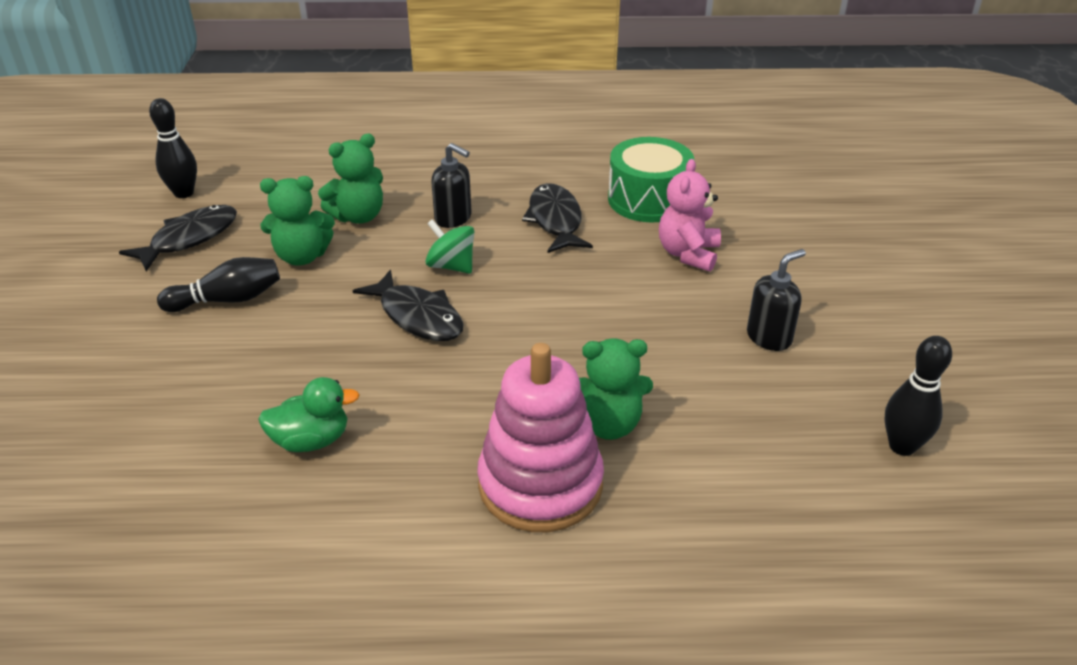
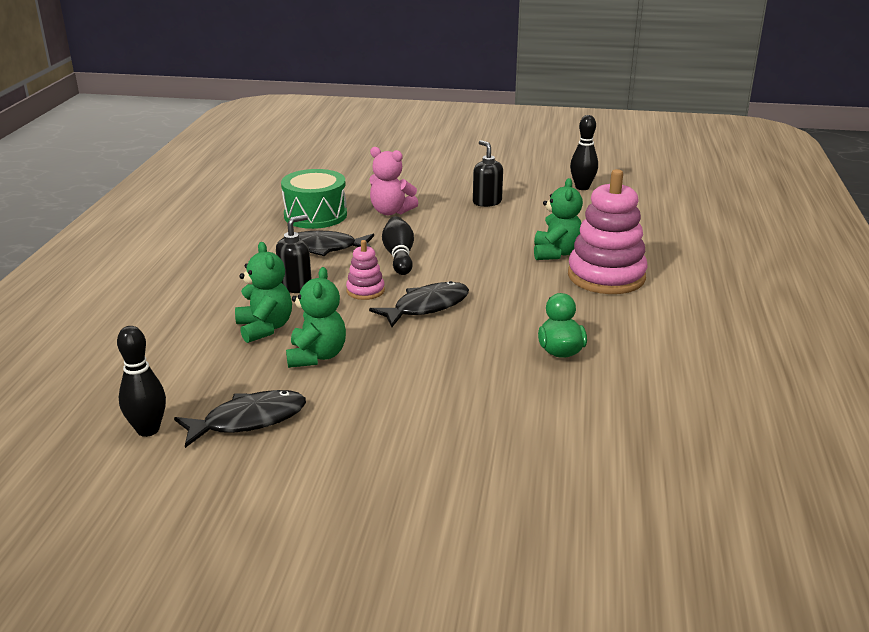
camera: 80 degrees left, 10 degrees down
black fish [119,205,237,271] -> black fish turned 105 degrees clockwise [174,390,306,448]
black bowling pin [157,257,280,312] -> black bowling pin moved to [382,216,414,275]
green spinning top [426,219,474,274] -> pink stacking toy [346,240,385,300]

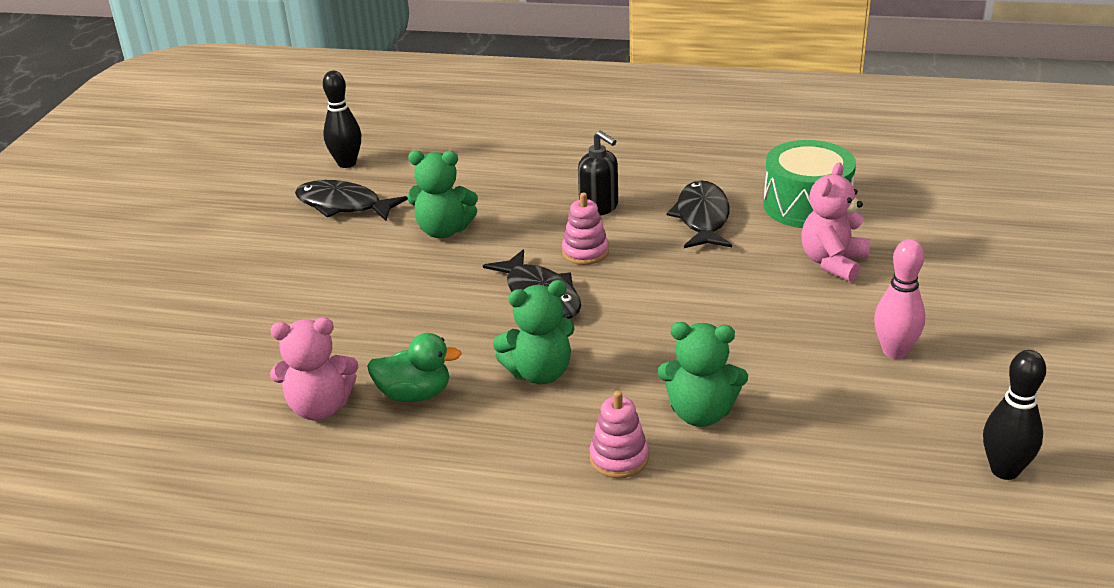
camera: 95 degrees right, 5 degrees up
black fish [174,390,306,448] -> black fish turned 135 degrees clockwise [295,180,408,221]
green teddy bear [235,242,292,343] -> green teddy bear moved to [493,280,575,384]
black bowling pin [382,216,414,275] -> none
black soap dispenser [473,140,503,207] -> pink bowling pin [874,239,925,359]
pink stacking toy [568,169,648,294] -> pink stacking toy [590,391,649,478], size x0.48
none -> pink teddy bear [270,317,358,421]

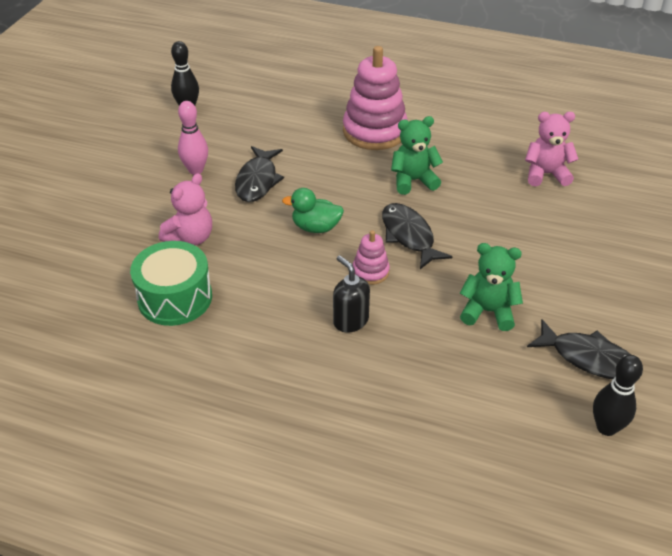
camera: 175 degrees left, 10 degrees up
green duck [367,333,462,402] -> green duck moved to [282,188,344,233]
pink stacking toy [590,391,649,478] -> pink stacking toy [343,46,408,150], size x2.08
green teddy bear [658,322,748,427] -> none
black fish [666,180,732,248] -> black fish moved to [235,146,284,202]

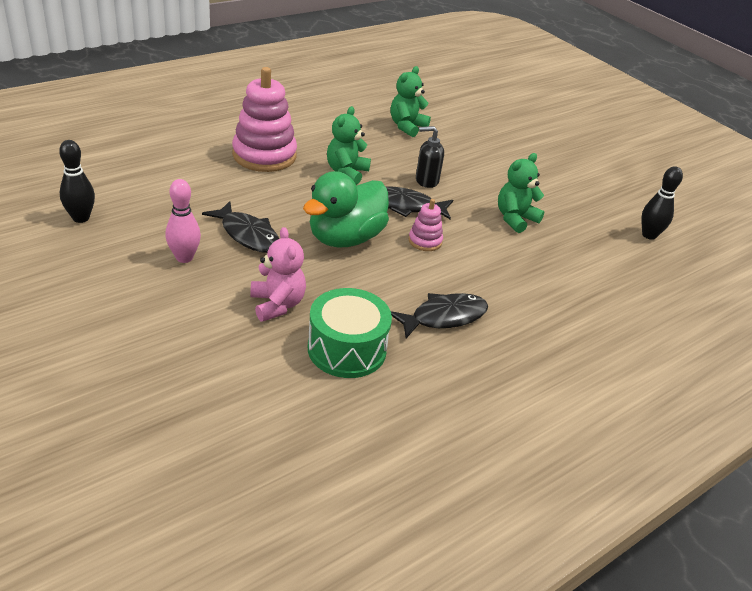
camera: 60 degrees left, 5 degrees down
green duck [282,188,344,233] -> green duck [303,171,389,248], size x1.79
black soap dispenser [333,256,370,333] -> black soap dispenser moved to [416,126,444,188]
pink teddy bear [525,112,578,186] -> green teddy bear [390,66,431,137]
black fish [527,319,631,379] -> black fish moved to [391,293,488,338]

